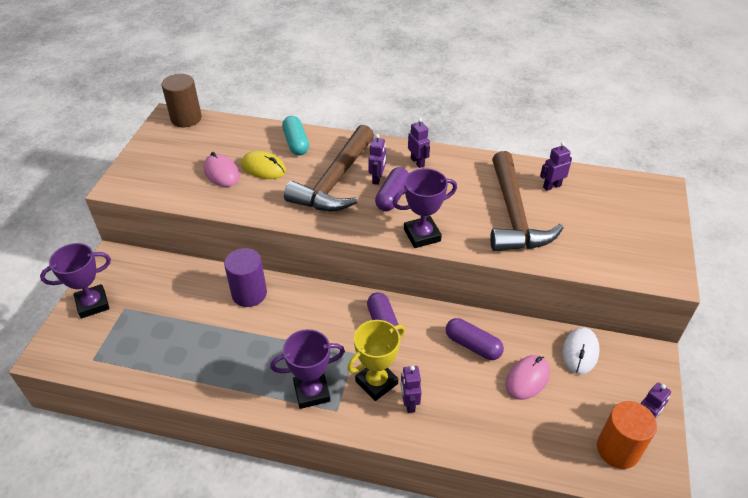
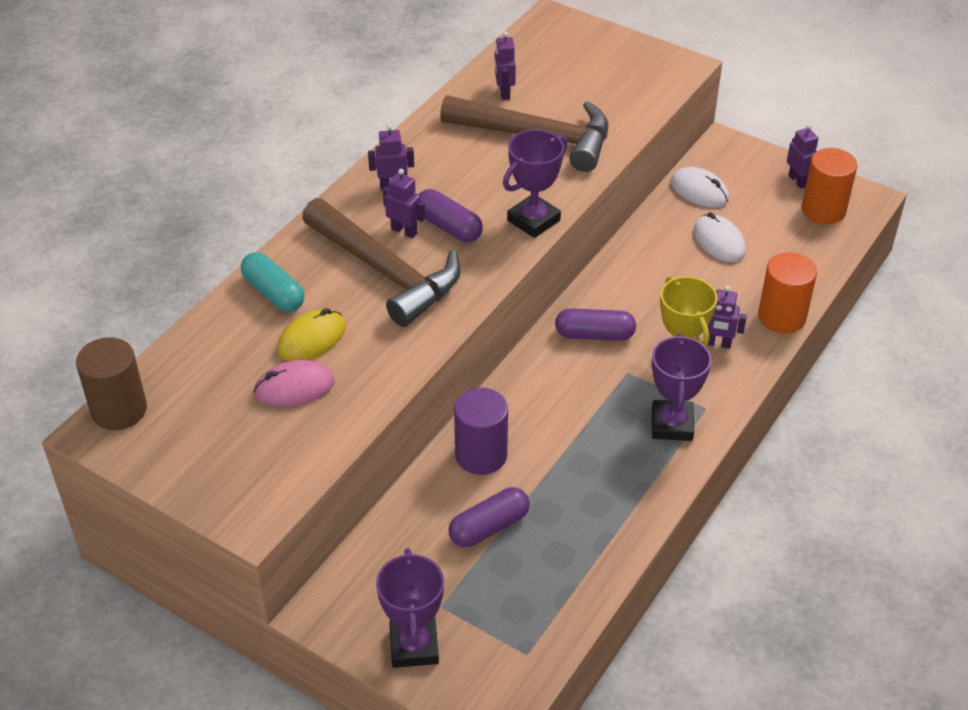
camera: 70 degrees left, 0 degrees up
turquoise capsule [282,116,309,155] -> turquoise capsule turned 45 degrees clockwise [241,252,305,312]
purple trophy [392,168,457,248] -> purple trophy turned 45 degrees clockwise [503,129,567,238]
purple capsule [446,318,504,360] -> purple capsule moved to [448,487,530,547]
pink mouse [505,355,550,400] -> white mouse [694,212,746,262]
none -> orange cylinder [758,252,817,334]

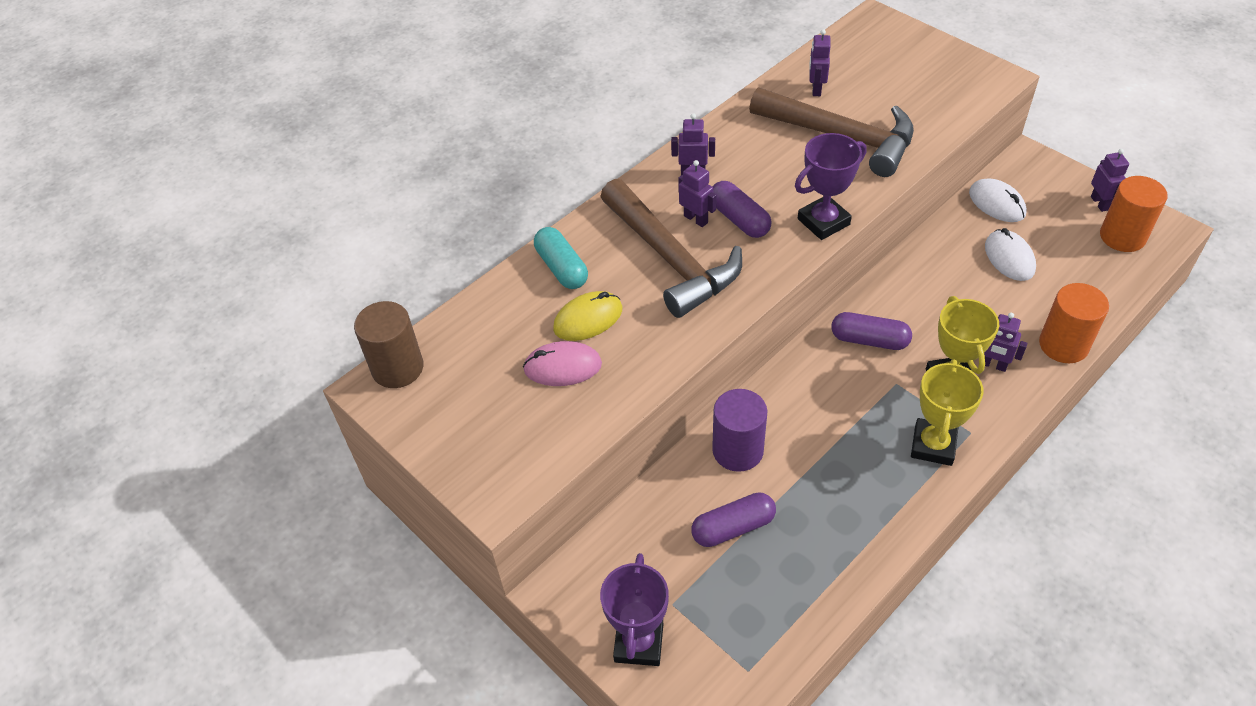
camera: 15 degrees right, 5 degrees up
purple trophy [652,334,712,441] -> yellow trophy [911,359,984,466]

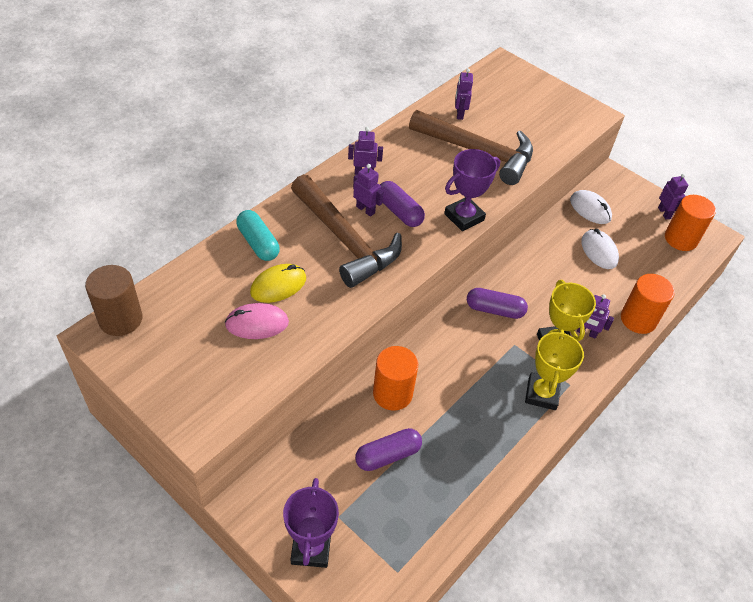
camera: 10 degrees left, 0 degrees up
purple cylinder [712,389,767,472] -> orange cylinder [373,346,418,411]

